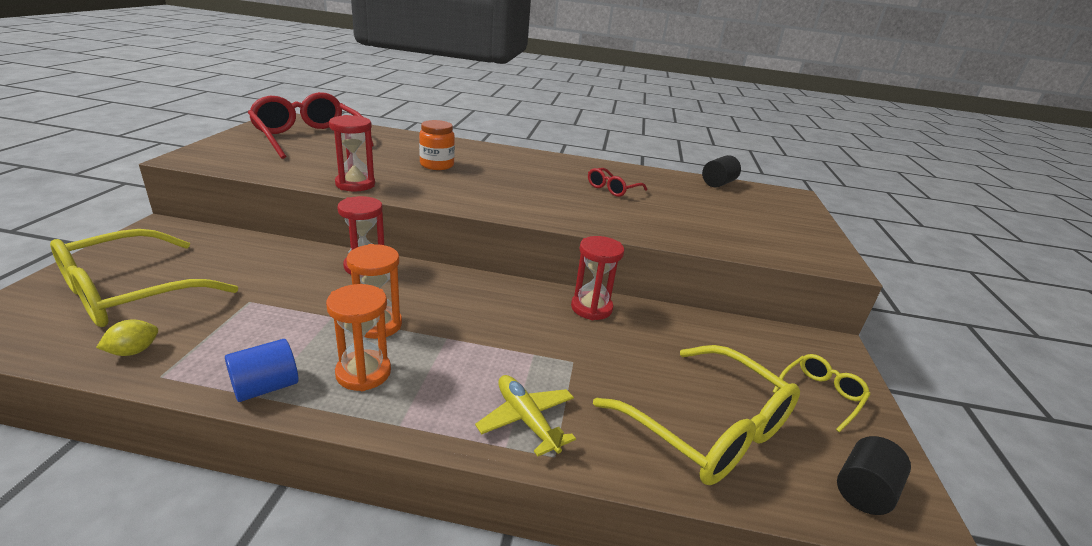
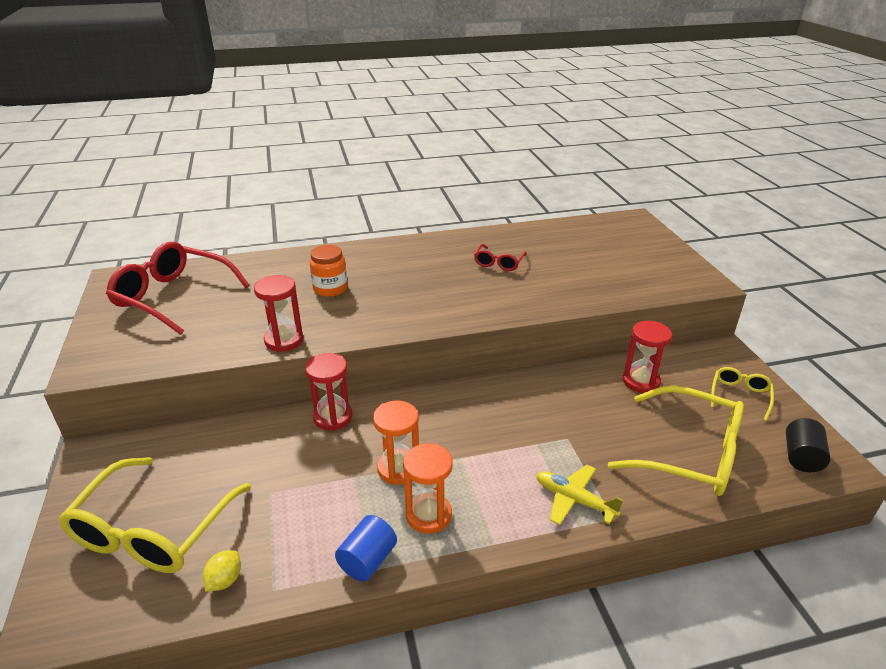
camera: 20 degrees left, 5 degrees up
red hourglass [571,236,624,320] -> red hourglass moved to [623,321,672,393]
black cylinder [702,155,741,188] -> none

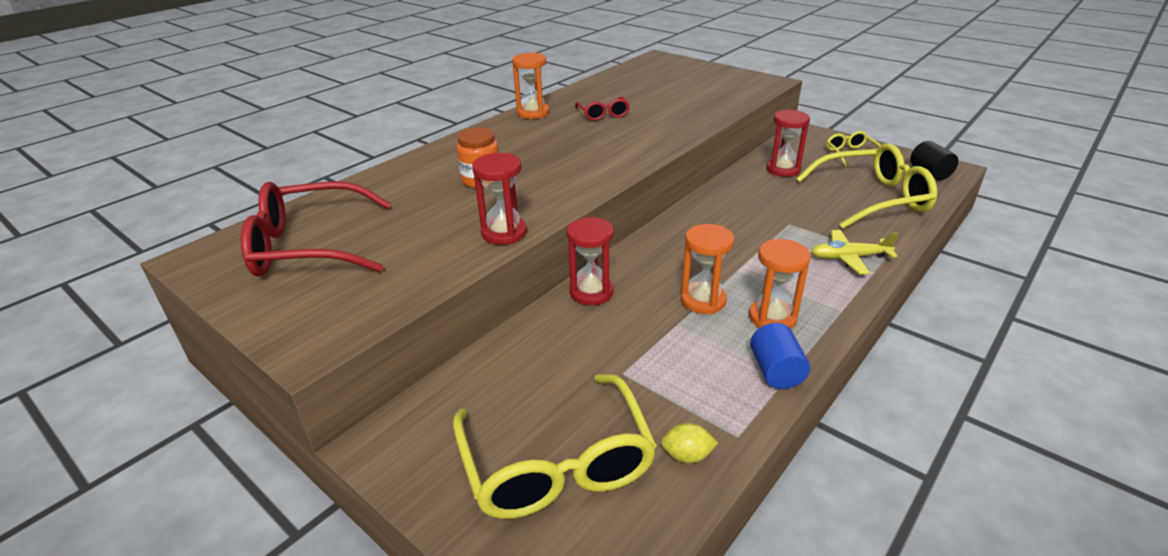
camera: 35 degrees left, 0 degrees up
yellow lemon [203,550,241,591] -> yellow lemon turned 75 degrees counterclockwise [661,423,718,463]
none -> orange hourglass [512,53,549,119]

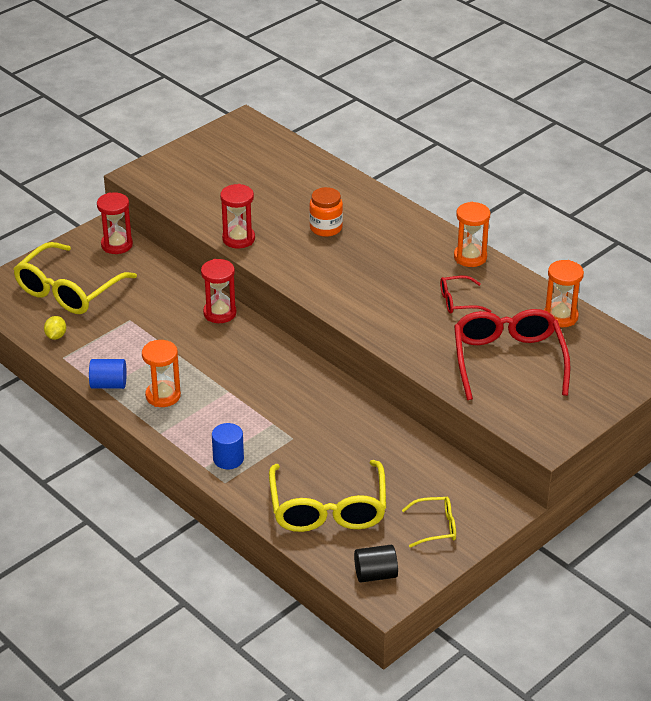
camera: 95 degrees right, 5 degrees up
red glasses [241,181,391,277] -> red glasses moved to [454,309,570,400]
yellow glasses [453,374,657,519] -> yellow glasses turned 45 degrees counterclockwise [13,242,137,314]
orange hourglass [681,224,734,314] -> orange hourglass moved to [544,260,584,327]
red hourglass [766,109,810,177] -> red hourglass moved to [97,192,133,254]
yellow plane [811,230,899,275] -> blue cylinder [212,423,244,469]

